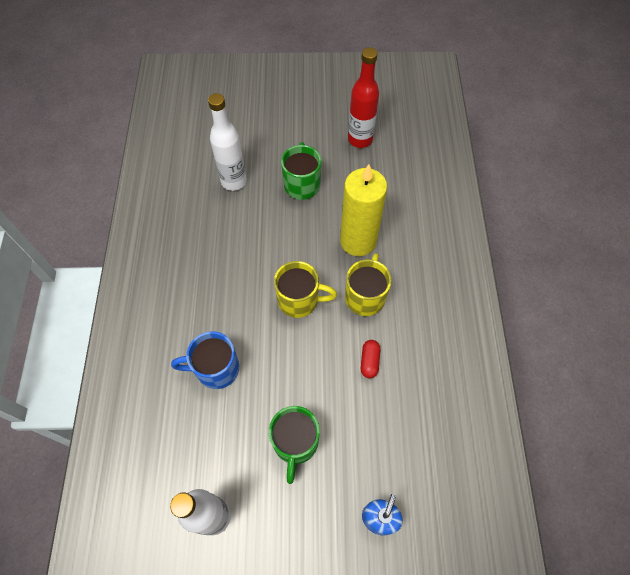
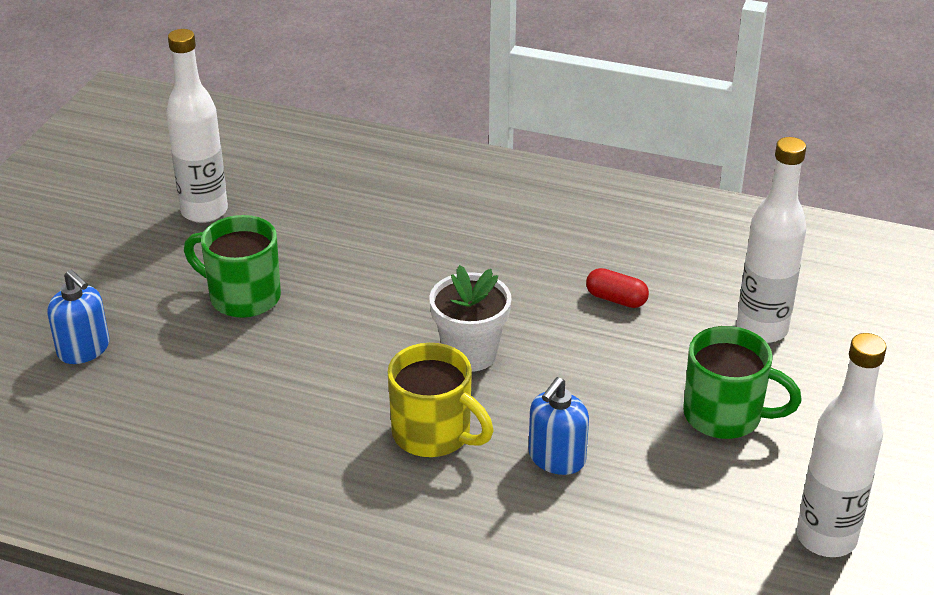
camera: 110 degrees right, 25 degrees down
blue mug [171,331,239,389] -> none
yellow mug [274,261,337,318] -> white flower pot [429,265,512,372]
yellow candle [340,164,387,256] -> blue soap dispenser [529,377,589,475]
red bottle [348,47,379,148] -> white bottle [796,333,887,557]
red capsule [361,340,380,378] -> red capsule moved to [586,268,649,308]

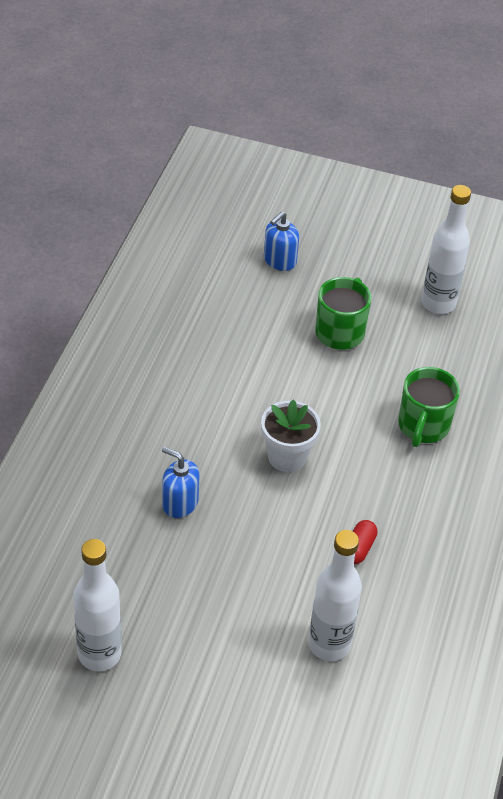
camera: 85 degrees right, 10 degrees up
yellow mug [388,343,493,457] -> none
green mug [683,326,802,439] -> green mug moved to [398,367,460,447]

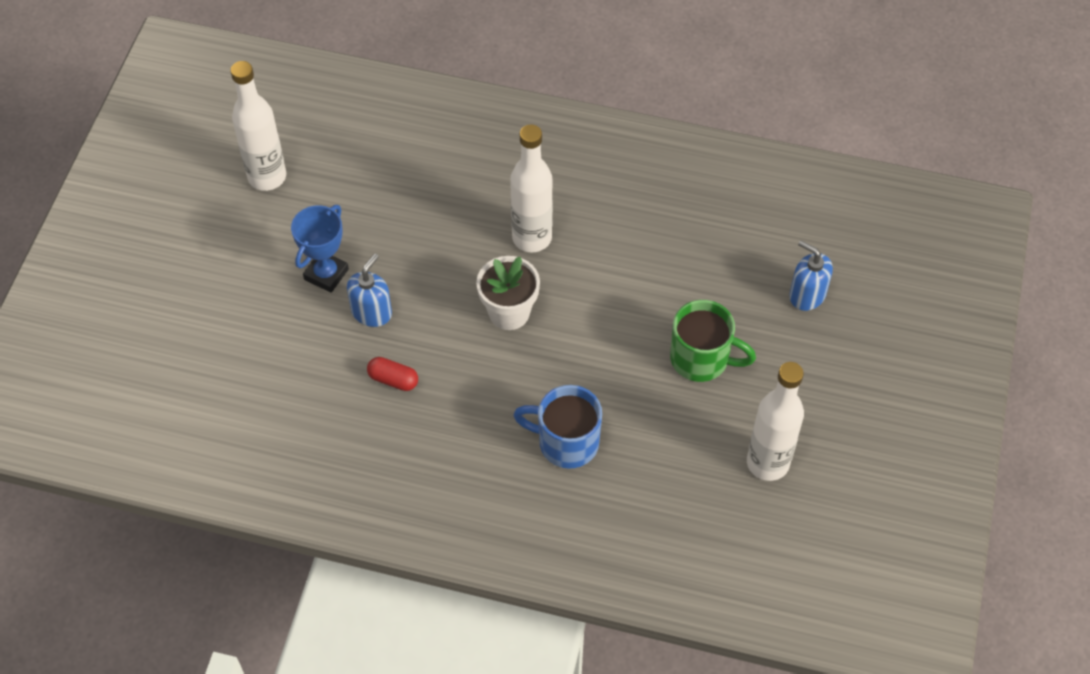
camera: 90 degrees right, 10 degrees up
blue soap dispenser [162,447,200,518] -> blue soap dispenser moved to [347,254,392,327]
white bottle [308,530,362,661] -> white bottle moved to [510,124,553,252]
green mug [398,367,460,447] -> blue mug [513,385,602,469]
none -> blue trophy [291,205,349,293]

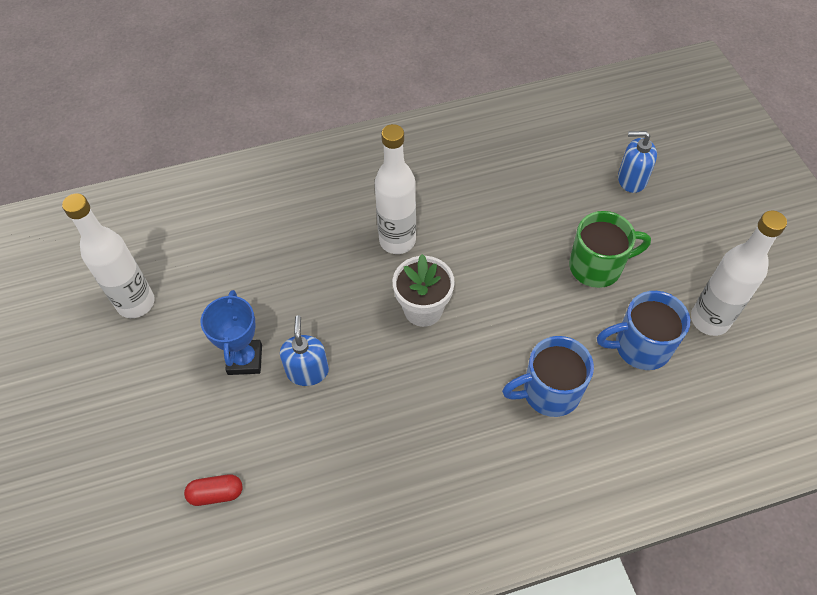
camera: 30 degrees left, 0 degrees up
red capsule [367,357,418,391] -> red capsule moved to [184,474,243,506]
none -> blue mug [597,291,690,370]

